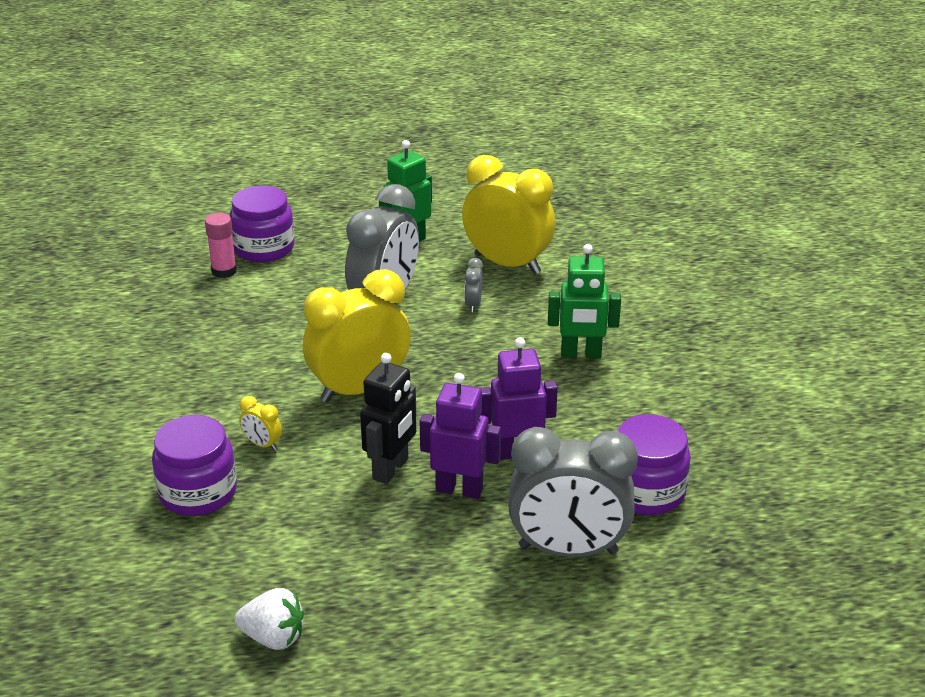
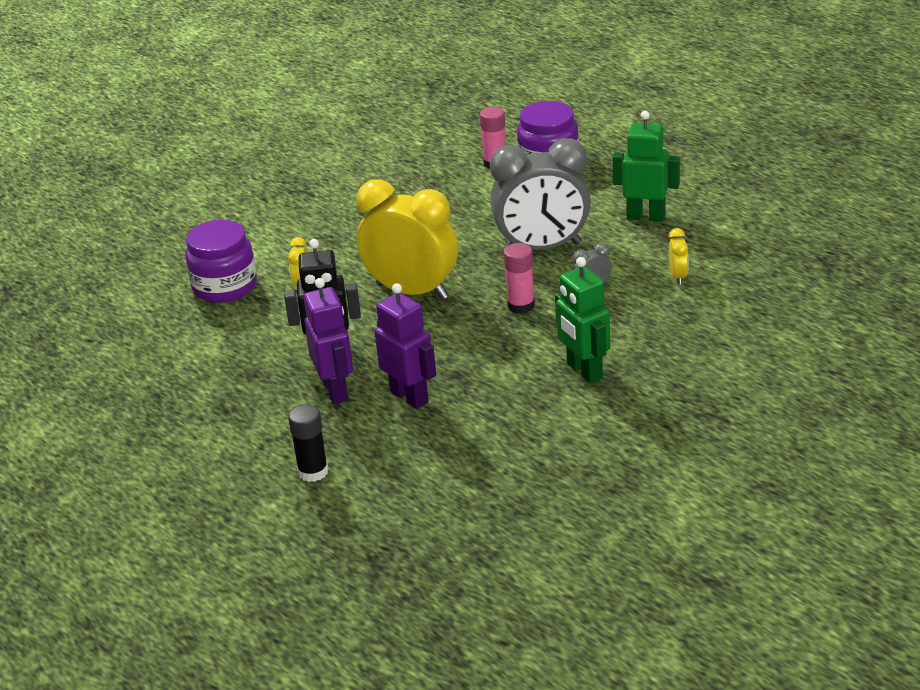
camera: 60 degrees right, 0 degrees up
white strawberry [234,588,304,650] -> none
yellow clock [462,155,555,274] -> yellow clock [669,228,688,285], size x0.40
grey clock [508,427,638,557] -> black glue stick [288,404,329,482]
purple jar [617,414,691,515] -> none
none -> pink glue stick [504,243,535,314]

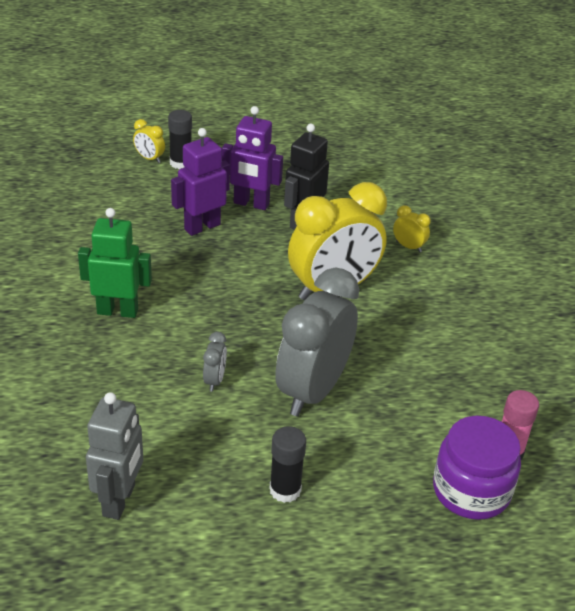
camera: 120 degrees right, 5 degrees up
purple jar [185,220,257,303] -> none
purple robot [375,283,436,409] -> purple robot turned 150 degrees clockwise [171,128,230,236]
pink glue stick [504,243,535,314] -> none
green robot [613,111,680,222] -> black glue stick [269,426,306,503]
yellow clock [669,228,688,285] -> yellow clock moved to [133,119,165,163]
none -> grey robot [86,392,143,520]

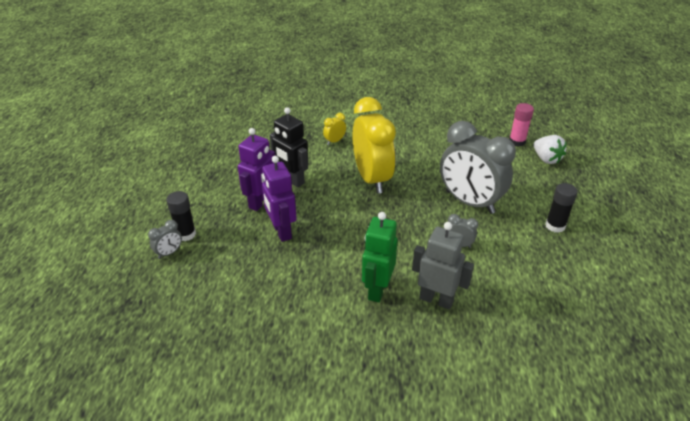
camera: 75 degrees left, 0 degrees up
grey robot [86,392,143,520] -> grey robot moved to [412,222,474,309]
yellow clock [133,119,165,163] -> grey clock [148,220,182,259]
purple jar [433,416,521,520] -> white strawberry [534,135,567,164]

